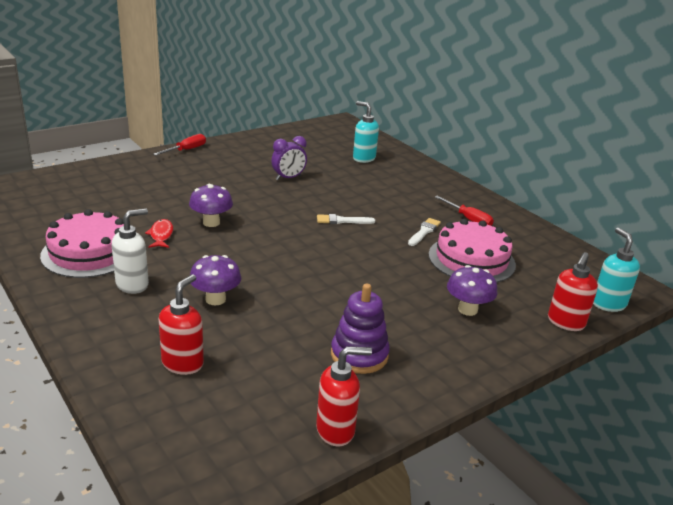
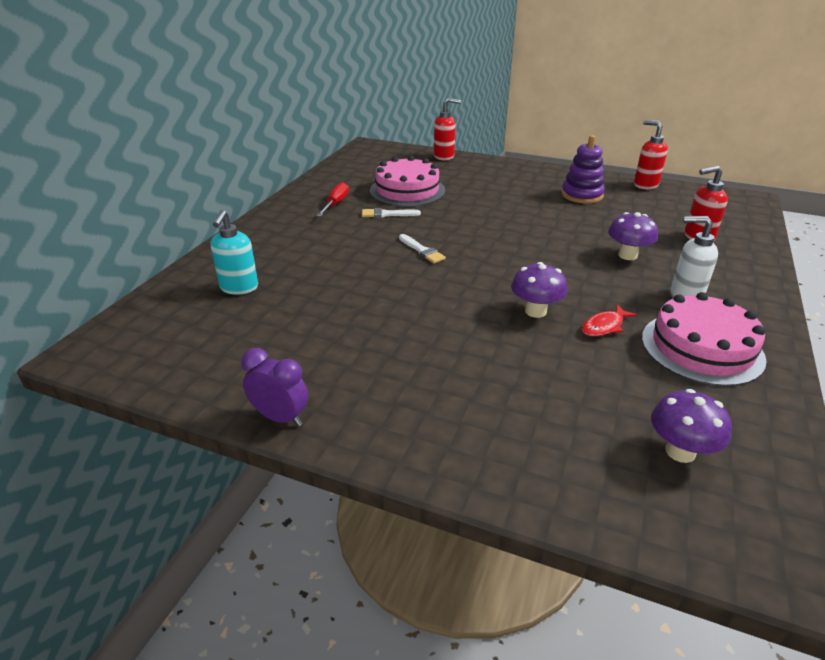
camera: 120 degrees left, 5 degrees up
red screwdriver [154,134,206,155] -> none
purple clock [271,136,307,180] -> purple clock moved to [241,348,308,426]
purple mushroom [447,265,497,316] -> purple mushroom moved to [651,389,732,463]
turquoise soap dispenser [593,228,640,312] -> none

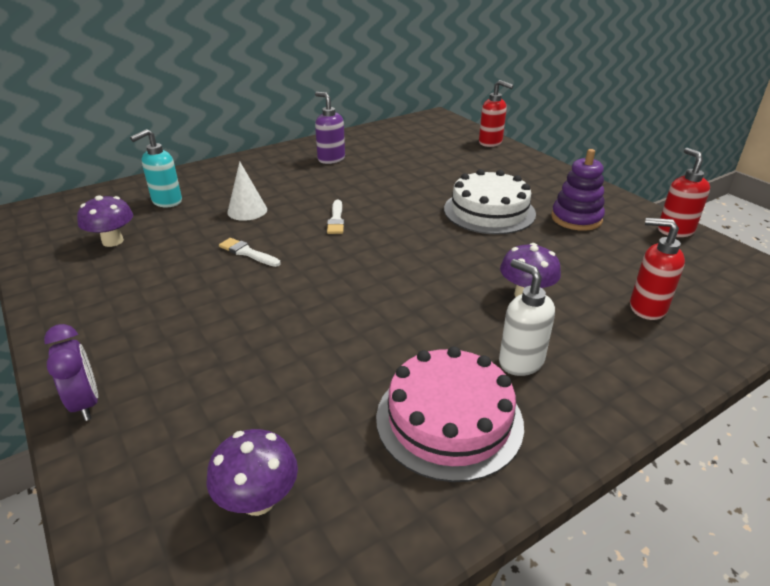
camera: 35 degrees right, 0 degrees up
purple clock [241,348,308,426] -> purple clock moved to [44,324,98,421]
red screwdriver [316,182,349,217] -> purple soap dispenser [315,92,345,164]
white brush [362,208,421,218] -> white brush moved to [219,238,280,267]
pink cake [370,156,445,207] -> none
purple mushroom [511,262,568,318] -> purple mushroom moved to [77,195,133,247]
red fish [582,304,637,336] -> none
none -> white cone [227,162,267,221]
none -> white cake [444,169,536,235]

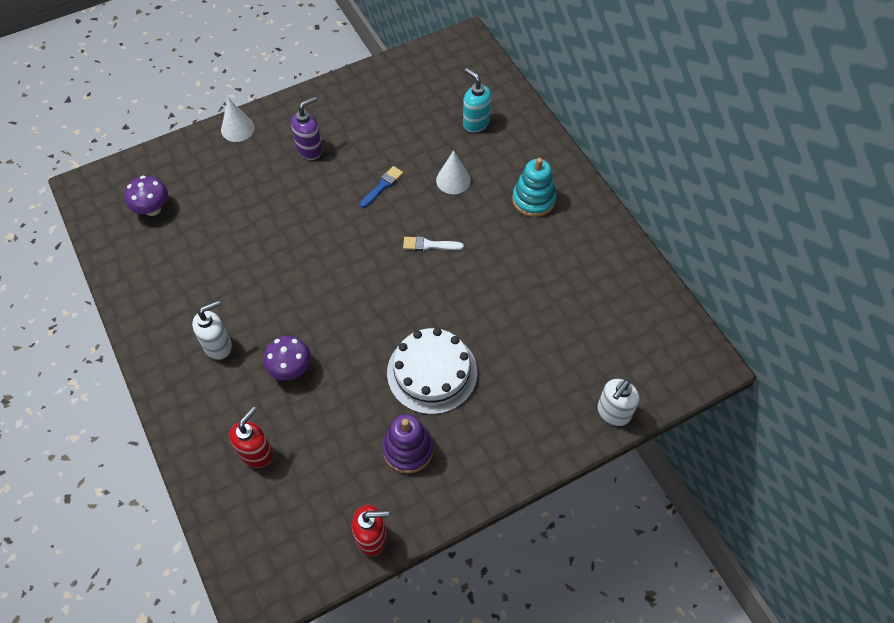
camera: 95 degrees right, 25 degrees up
purple clock [44,324,98,421] -> white cone [221,98,255,142]
purple mushroom [77,195,133,247] -> none
white brush [219,238,280,267] -> blue brush [360,166,403,208]
purple soap dispenser [315,92,345,164] -> purple soap dispenser moved to [291,97,323,160]
pink cake [376,346,524,482] -> none
red soap dispenser [479,80,514,147] -> white soap dispenser [597,379,639,426]
none -> turquoise stacking toy [512,158,556,217]

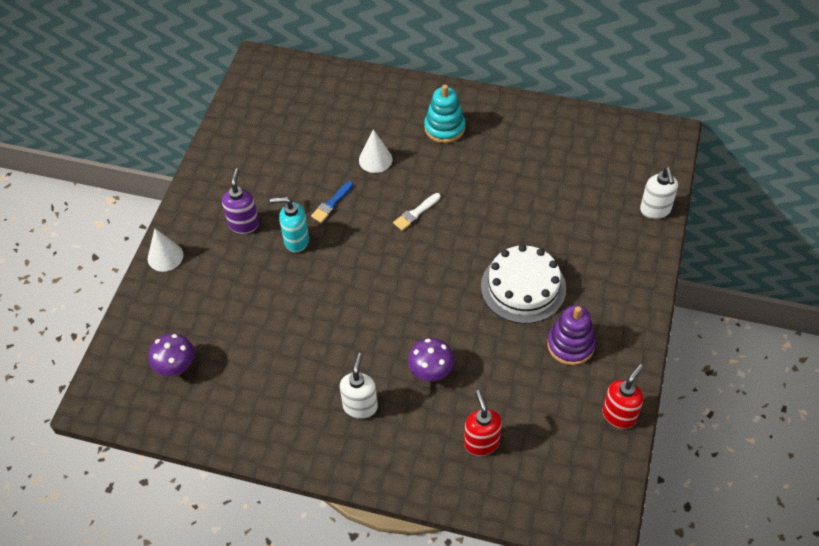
camera: 45 degrees left, 5 degrees down
blue brush [360,166,403,208] -> blue brush turned 135 degrees counterclockwise [311,181,353,223]
turquoise soap dispenser [463,68,492,133] -> turquoise soap dispenser moved to [270,197,309,252]

